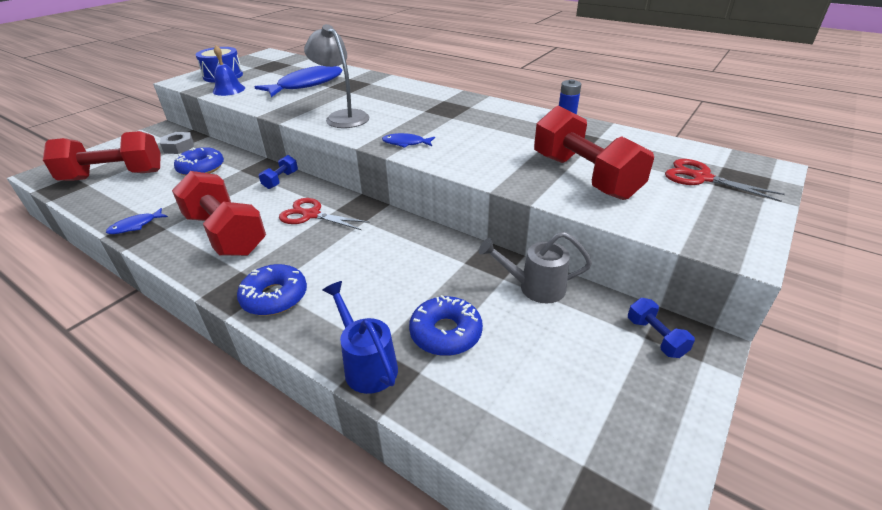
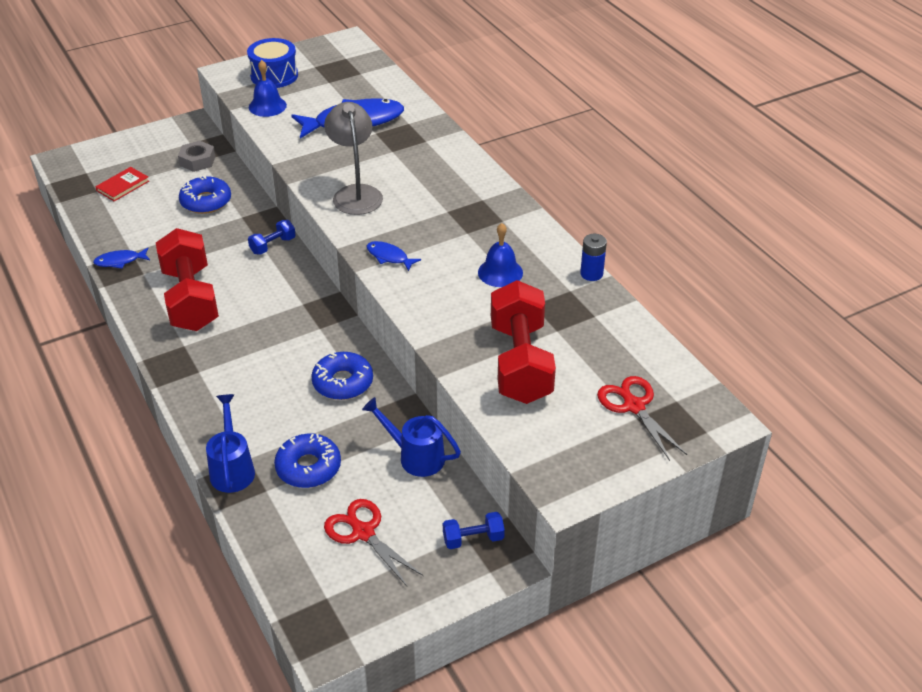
camera: 25 degrees right, 5 degrees up
red dumbbell [43,131,161,181] -> red book [95,167,149,201]
blue donut [237,264,307,316] -> blue donut moved to [311,352,373,400]
red scissors [279,198,370,230] -> red scissors moved to [324,499,424,586]
grey watering can [479,232,592,303] -> blue watering can [362,397,461,477]
blue dumbbell [628,298,695,358] -> blue dumbbell turned 75 degrees clockwise [443,512,505,549]
none -> blue bell [478,223,523,287]

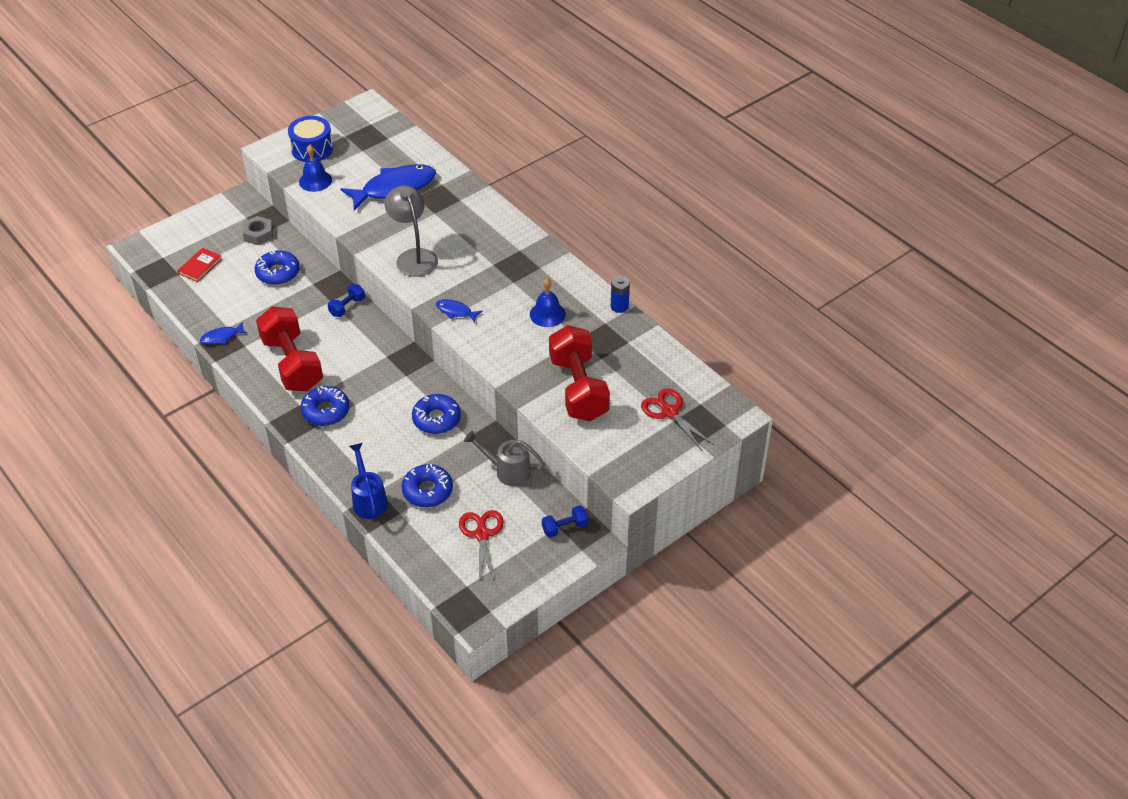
camera: 10 degrees left, 5 degrees up
red scissors [324,499,424,586] -> red scissors turned 45 degrees clockwise [459,510,504,583]
blue watering can [362,397,461,477] -> grey watering can [464,431,545,486]
none -> blue donut [300,386,350,426]

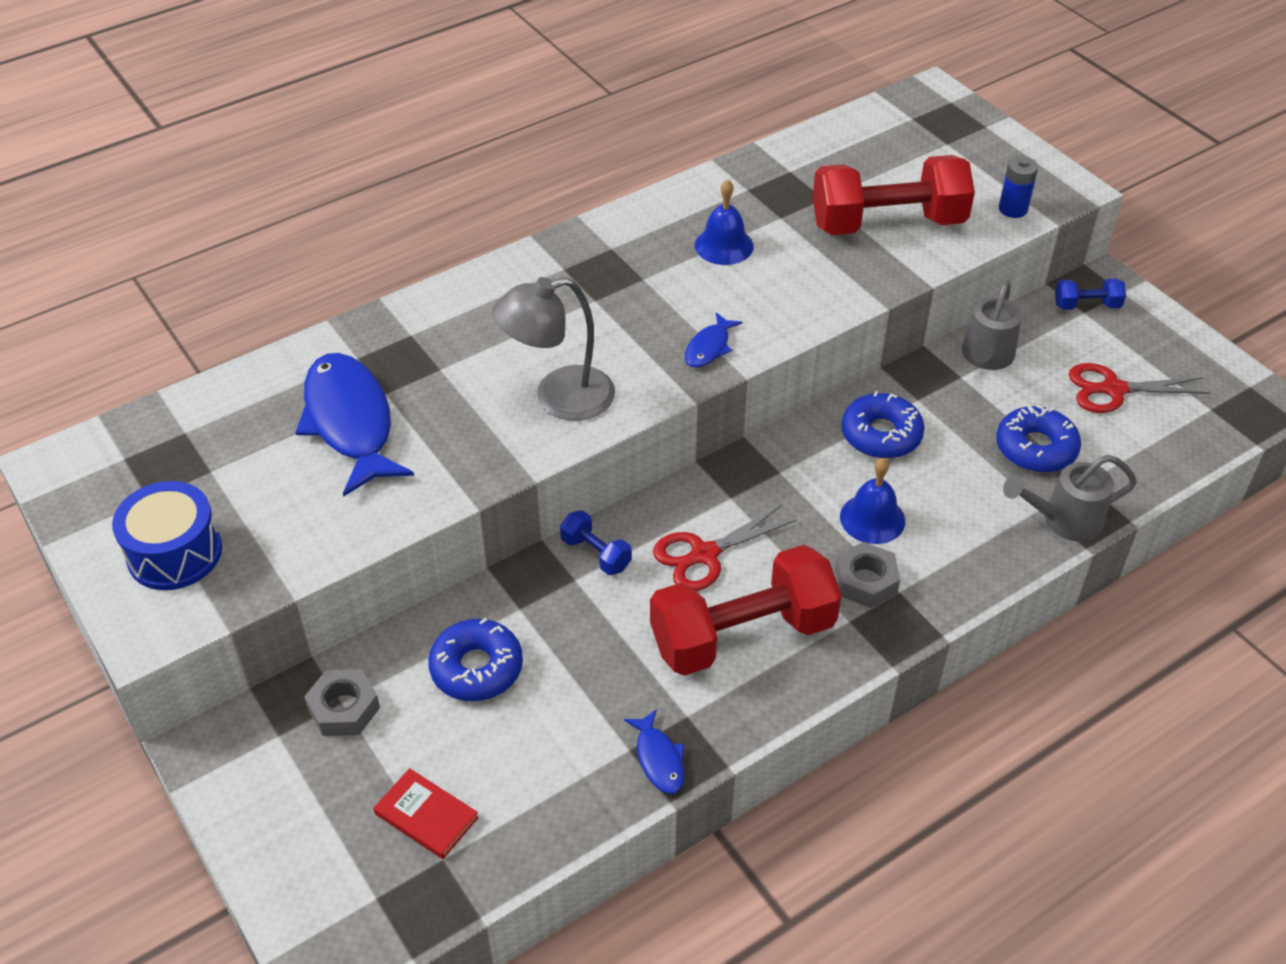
camera: 85 degrees left, 0 degrees up
blue bell [299,145,332,192] -> blue bell moved to [840,458,905,544]
blue donut [300,386,350,426] -> grey nut [835,542,900,608]
blue watering can [349,443,388,519] -> grey watering can [1003,455,1137,542]
blue dumbbell [542,505,588,538] -> blue dumbbell turned 75 degrees counterclockwise [1055,278,1126,310]
blue battery [611,276,630,313] -> blue battery moved to [999,156,1038,218]
red scissors [641,388,714,451] -> red scissors moved to [653,504,796,591]

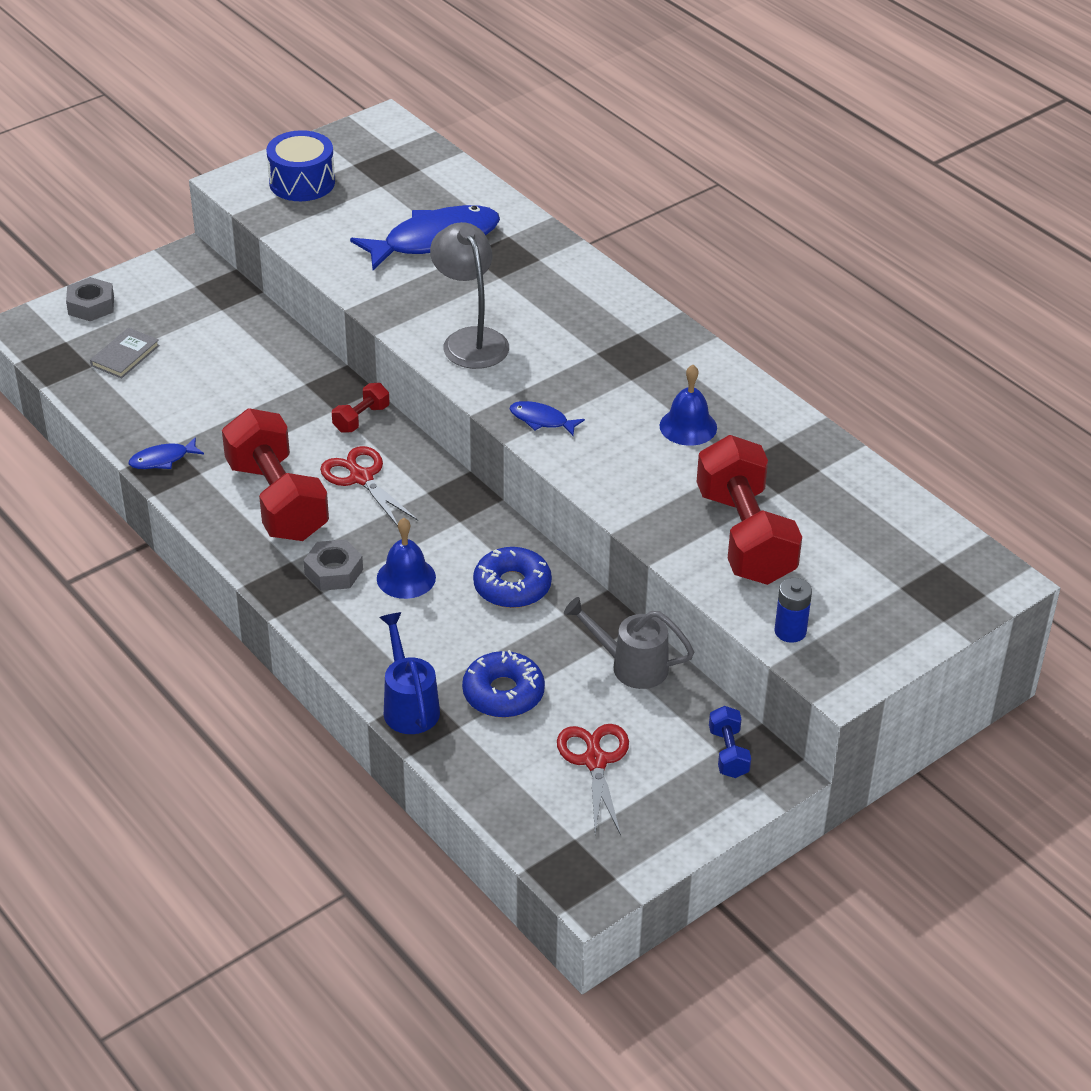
camera: 85 degrees right, 5 degrees down
grey nut [304,669,380,736] -> grey nut moved to [66,277,114,321]
red book [373,768,479,859] -> grey book [90,328,160,378]
blue donut [428,618,523,701] -> none
blue dumbbell [560,510,632,575] -> red dumbbell [332,383,389,433]
grey watering can [1003,455,1137,542] -> blue watering can [379,612,440,734]

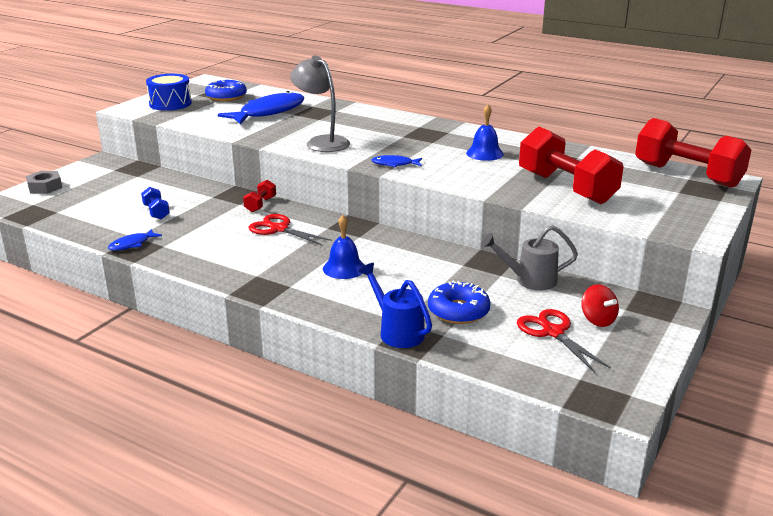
camera: 20 degrees left, 15 degrees down
grey book [90,328,160,378] -> none
red dumbbell [222,408,329,541] -> red dumbbell moved to [635,118,751,188]
grey nut [303,540,363,591] -> none
blue donut [473,547,552,608] -> blue donut moved to [205,80,247,101]
blue dumbbell [709,706,751,778] -> blue dumbbell moved to [141,187,170,219]
blue battery [774,578,812,643] -> none
none -> red spinning top [582,284,619,327]

